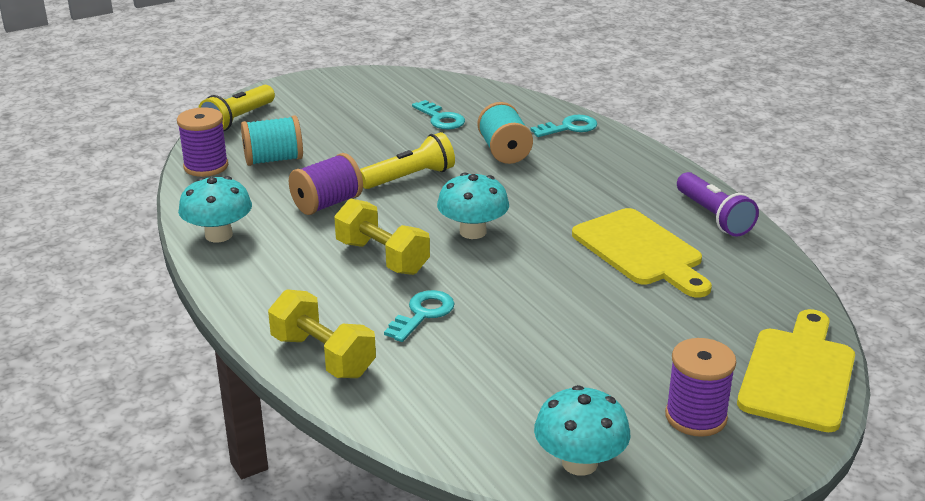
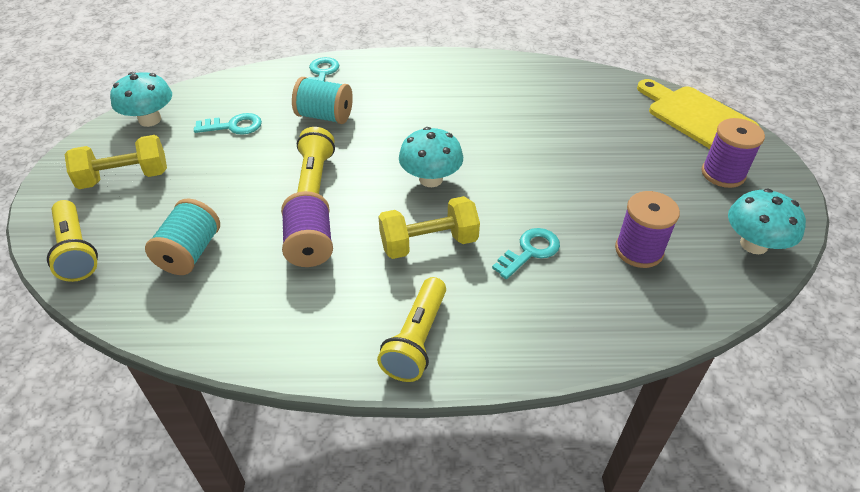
camera: 60 degrees left, 15 degrees up
purple spool [177,107,228,177] -> purple spool moved to [615,191,680,268]
turquoise mushroom [178,176,252,242] -> turquoise mushroom moved to [110,72,172,127]
yellow dumbbell [268,289,376,378] -> yellow dumbbell moved to [64,135,167,189]
turquoise key [384,290,455,342] -> turquoise key turned 75 degrees clockwise [492,228,560,279]
yellow cutting board [572,208,712,297] -> none
purple flashlight [677,172,759,237] -> none
none -> yellow flashlight [377,277,446,382]

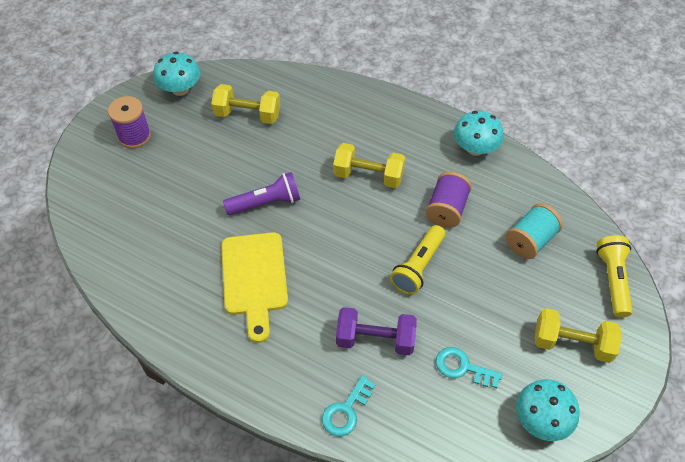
camera: 150 degrees left, 10 degrees up
turquoise spool [292,77,353,124] -> purple dumbbell [336,307,417,355]
yellow flashlight [377,277,446,382] -> none
turquoise mushroom [399,127,463,187] -> turquoise mushroom moved to [454,111,503,156]
turquoise key [492,228,560,279] -> none
purple spool [615,191,680,268] -> yellow dumbbell [211,84,280,124]
yellow cutting board [637,79,760,149] -> yellow cutting board moved to [221,232,288,343]
none -> purple flashlight [223,172,300,215]

